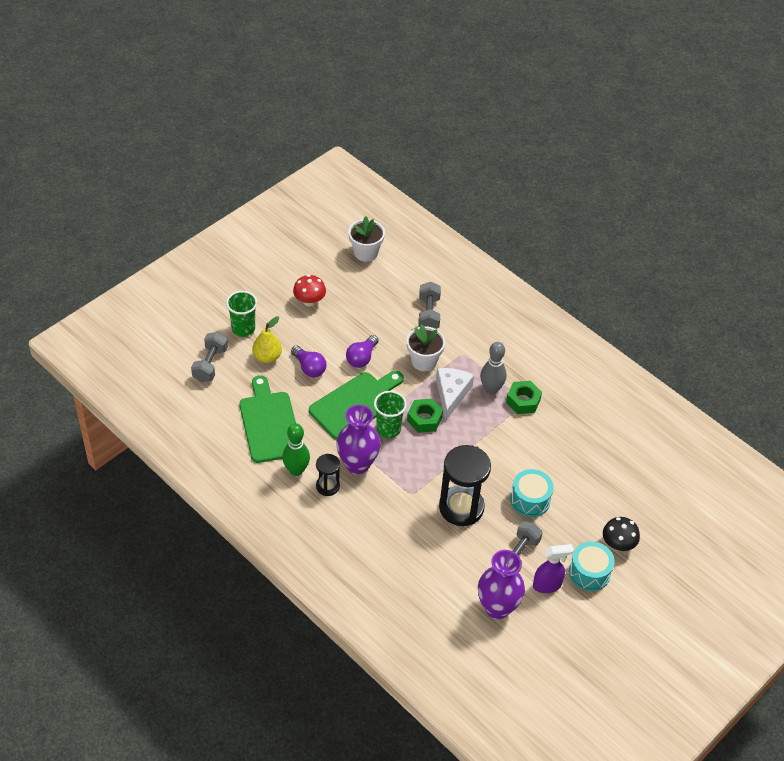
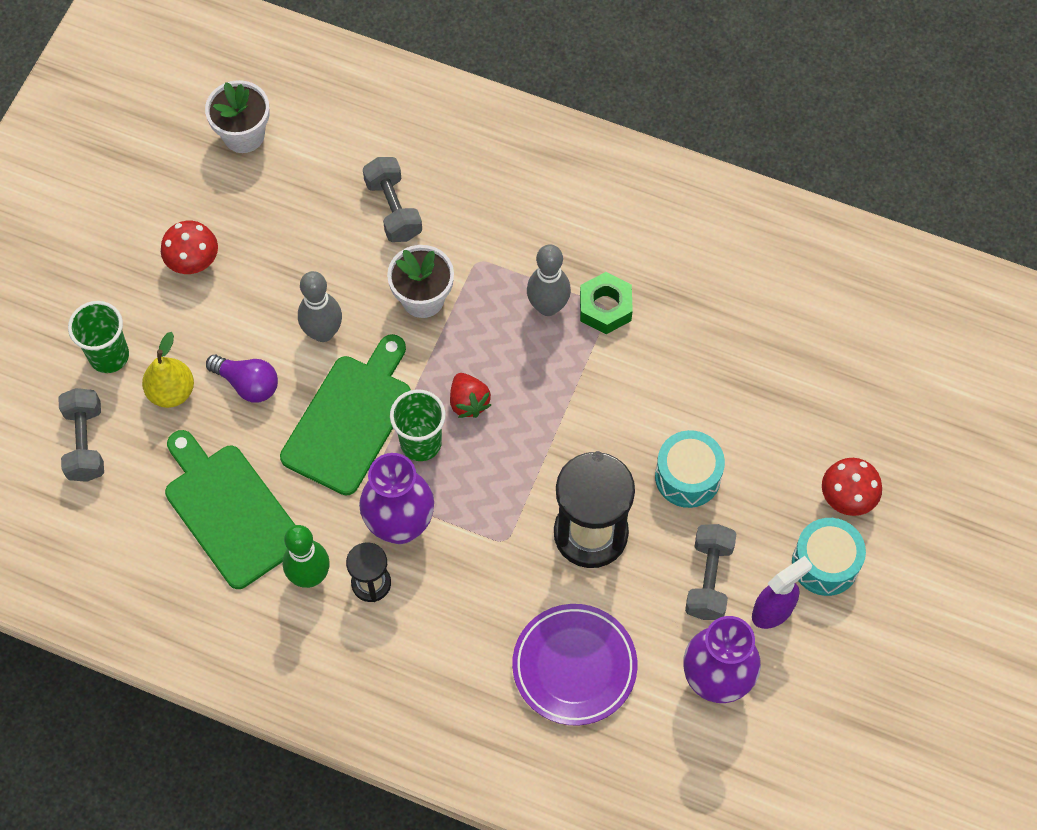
camera: 20 degrees left, 15 degrees up
purple light bulb [346,335,379,368] -> grey bowling pin [298,271,342,342]
green nut [407,399,443,433] -> red strawberry [450,373,491,418]
white cheese [436,368,474,421] -> none
black mushroom [603,517,640,551] -> red mushroom [822,458,882,516]
none -> purple plate [512,604,637,726]

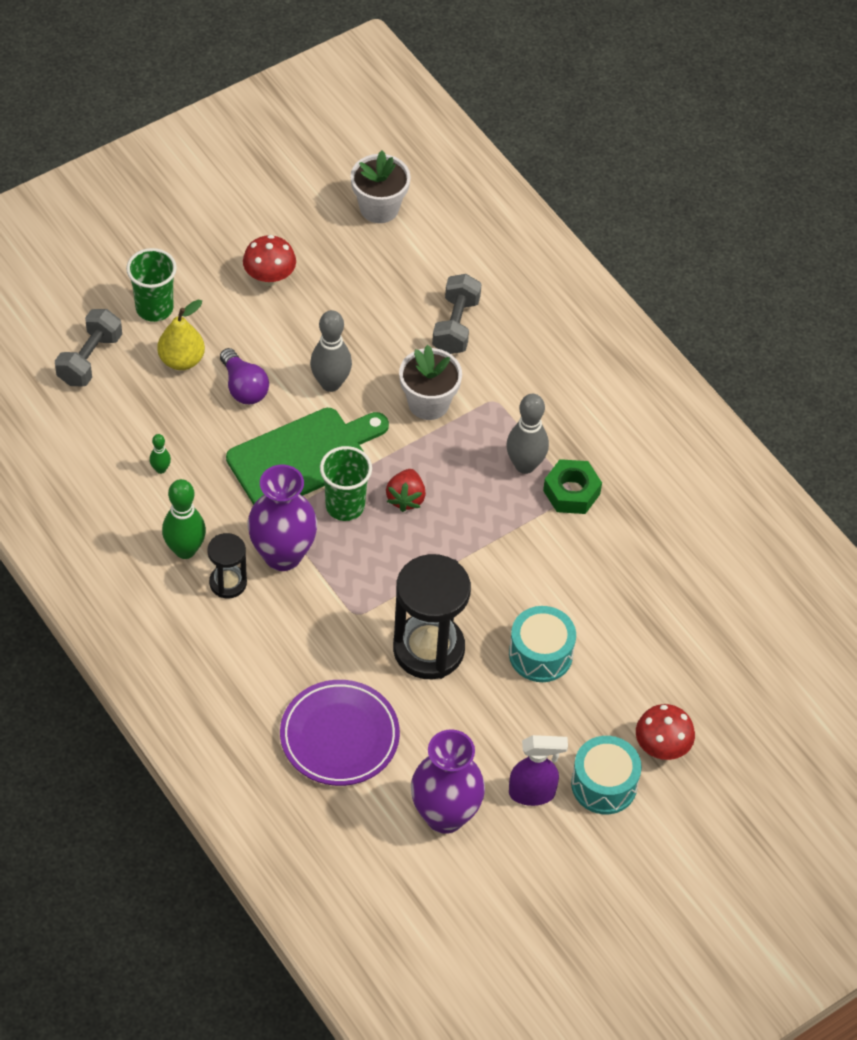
camera: 30 degrees right, 10 degrees down
green cutting board [165,430,295,589] -> green bowling pin [149,434,171,474]
grey dumbbell [685,524,737,620] -> none

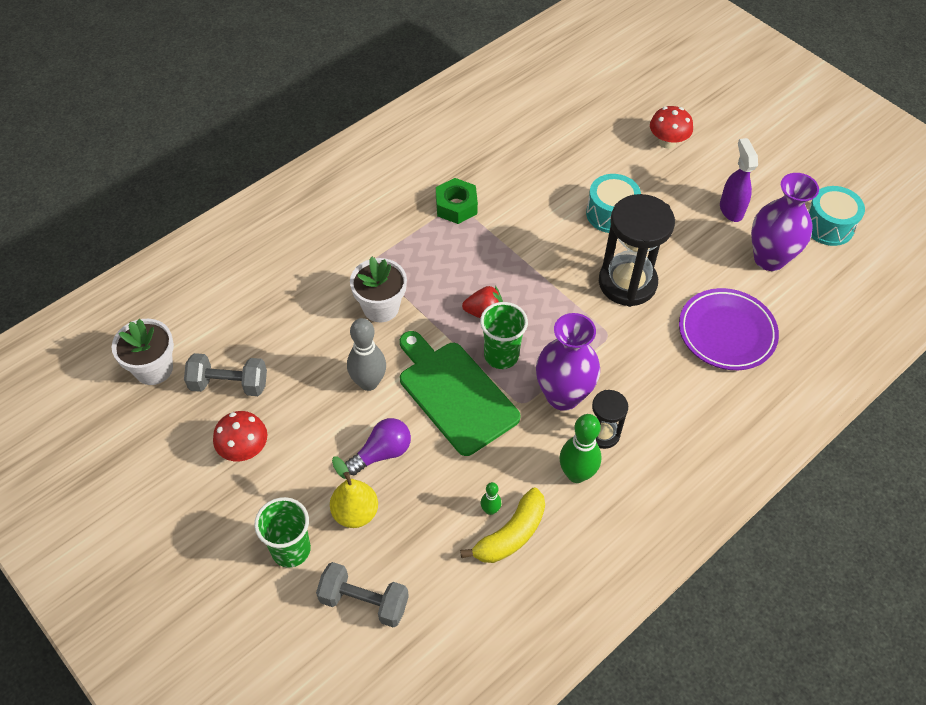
camera: 95 degrees left, 0 degrees up
grey dumbbell [432,274,482,354] -> grey dumbbell moved to [184,353,267,396]
grey bowling pin [506,394,549,474] -> none
turquoise drum [571,736,642,814] -> turquoise drum moved to [808,186,865,246]
none -> yellow banana [460,488,545,563]

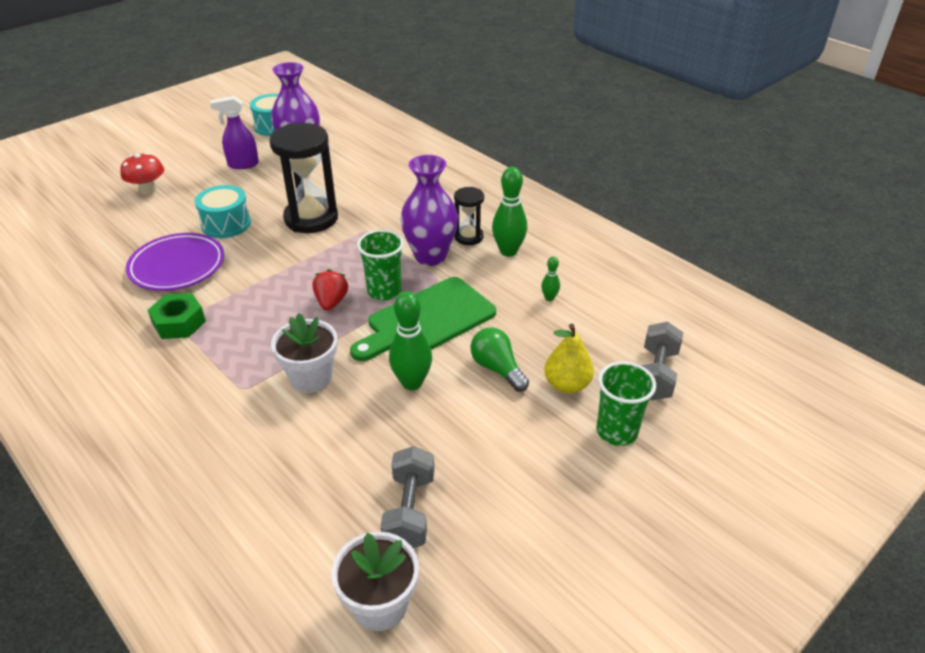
camera: 90 degrees left, 15 degrees down
red mushroom [213,411,267,461] -> none
purple light bulb [345,418,411,475] -> green light bulb [471,327,529,392]
grey bowling pin [347,318,386,391] -> green bowling pin [389,291,432,390]
yellow banana [460,488,545,563] -> none
purple plate [679,288,779,370] -> purple plate moved to [126,233,224,291]

